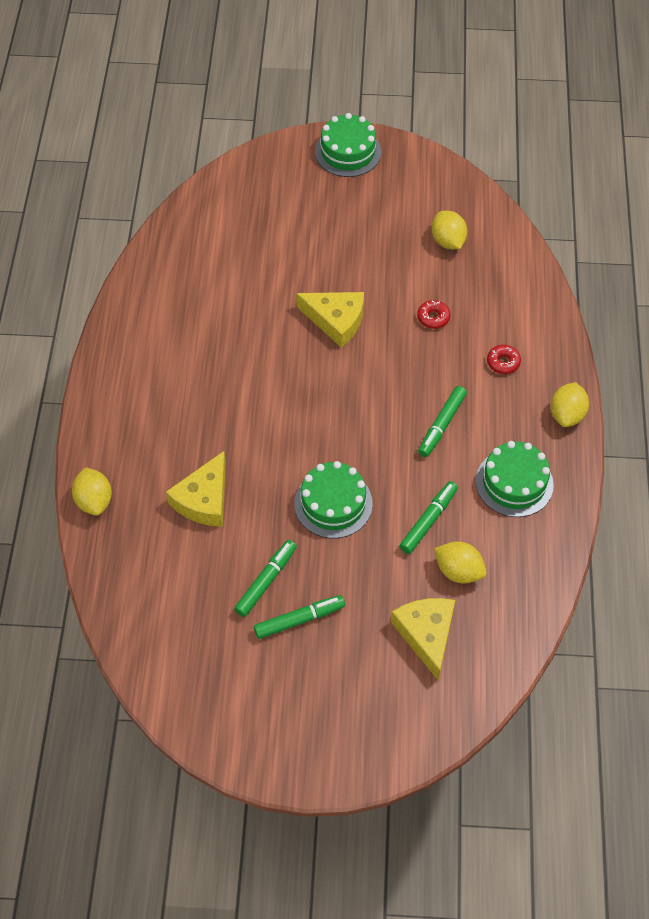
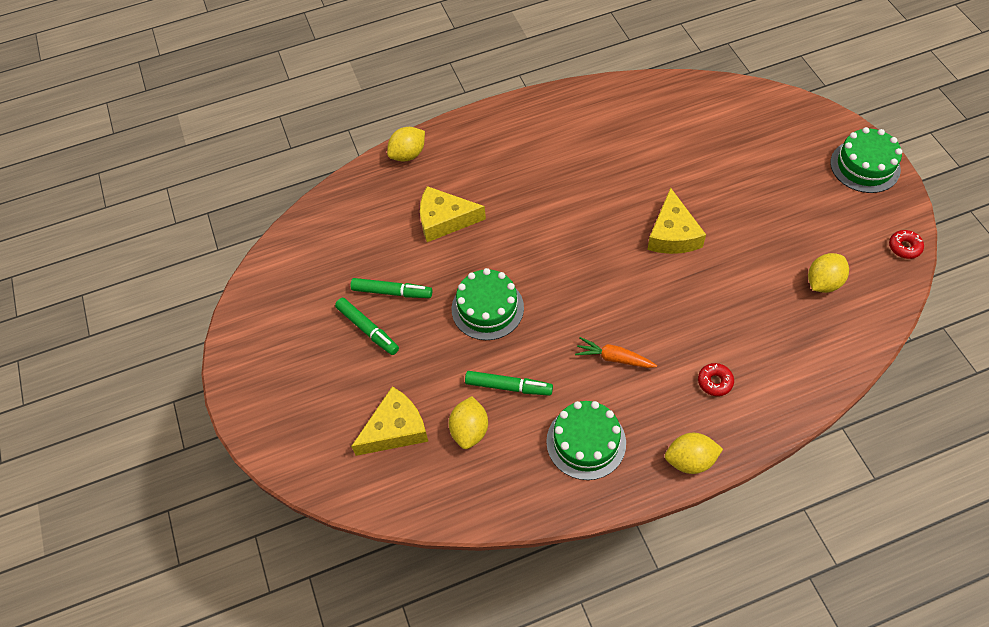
camera: 70 degrees right, 0 degrees up
red donut [417,300,450,329] -> red donut moved to [889,230,924,259]
green marker [418,386,467,457] -> orange carrot [575,337,657,368]

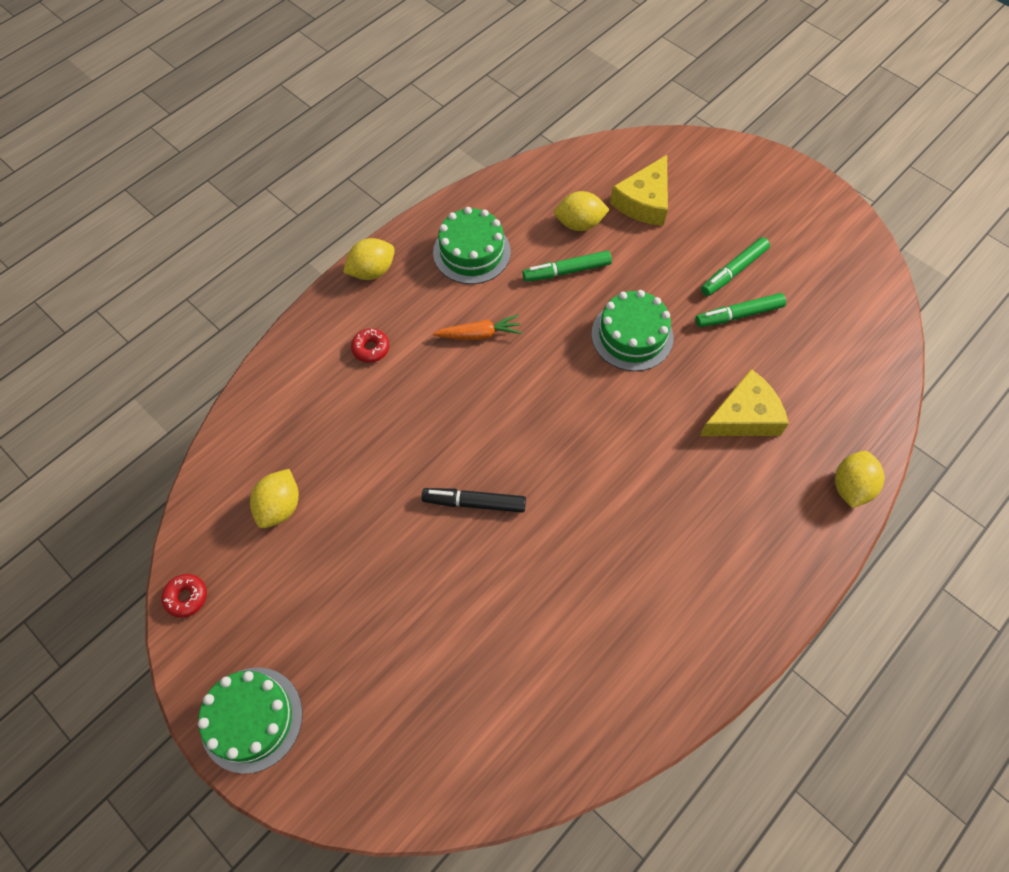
camera: 150 degrees right, 5 degrees up
green marker [335,298,399,355] -> green marker turned 60 degrees counterclockwise [701,237,770,296]
yellow lemon [449,396,488,449] -> yellow lemon turned 75 degrees counterclockwise [554,191,610,231]
yellow cheese [647,188,706,254] -> black marker [422,488,526,513]

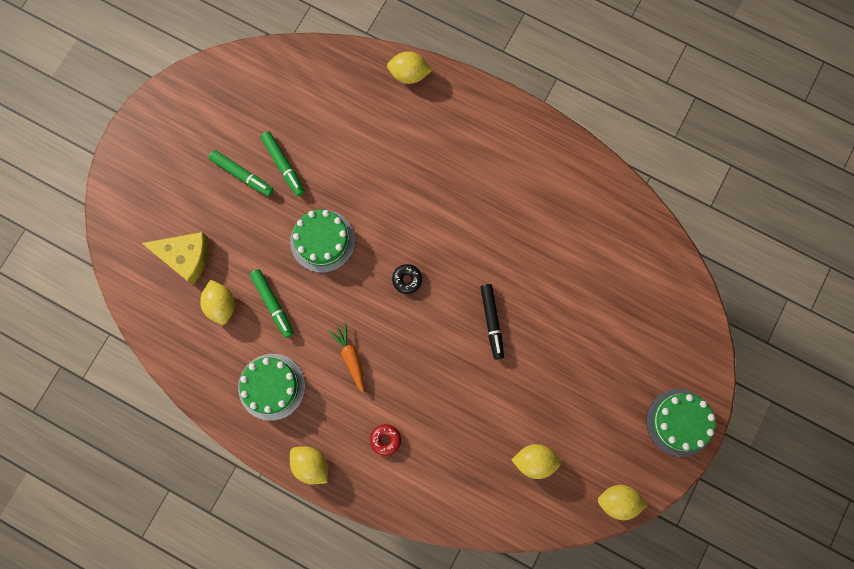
camera: 105 degrees left, 15 degrees up
red donut [161,574,207,618] -> yellow lemon [598,485,648,520]
yellow cheese [700,369,789,436] -> none
none -> black donut [392,264,422,294]

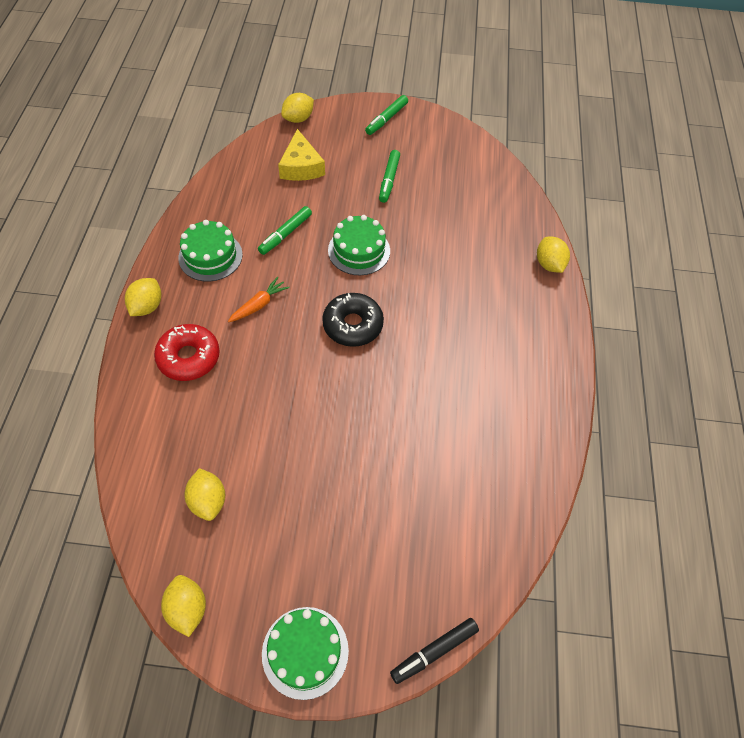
camera: 65 degrees right, 20 degrees down
yellow lemon [200,280,235,325] -> yellow lemon moved to [281,93,314,123]
green marker [261,132,305,196] -> green marker moved to [365,95,408,135]
red donut [370,424,401,456] -> red donut [154,324,220,381], size x1.97
black donut [392,264,422,294] -> black donut [322,293,384,347], size x1.97
black marker [480,284,504,360] -> black marker moved to [390,618,479,684]

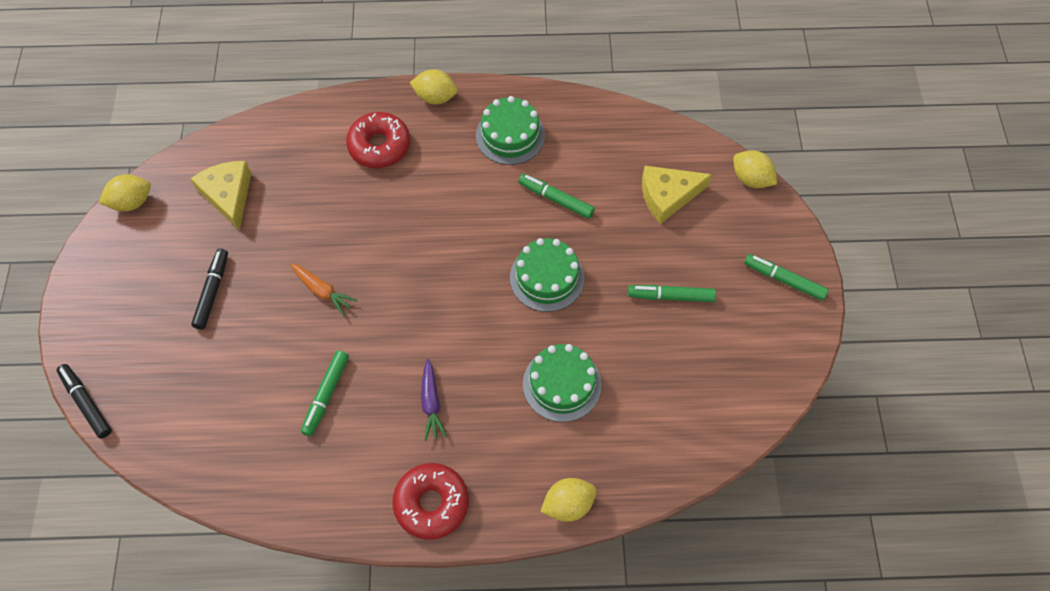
camera: 85 degrees right, 5 degrees up
yellow lemon [185,468,225,521] -> yellow cheese [190,161,252,231]
orange carrot [228,277,289,322] -> orange carrot moved to [290,263,357,316]
green cake [262,607,349,700] -> green cake moved to [523,344,602,422]
black donut [322,293,384,347] -> none
none -> black marker [191,248,228,329]
none -> green marker [301,350,349,436]
none -> red donut [392,463,469,540]
none -> purple carrot [421,359,447,441]

